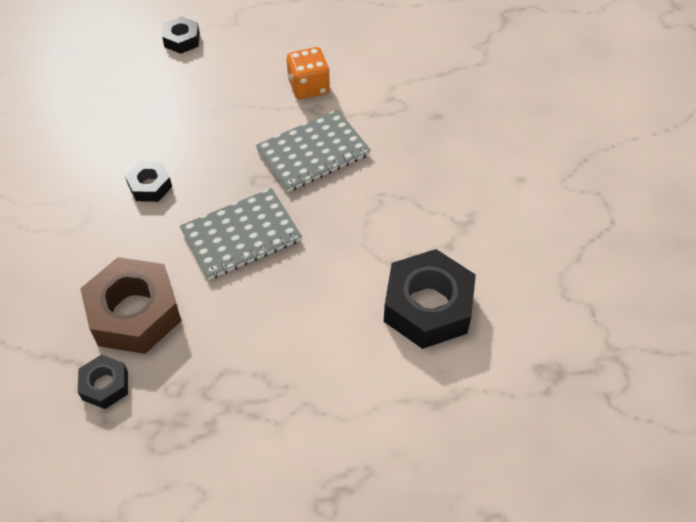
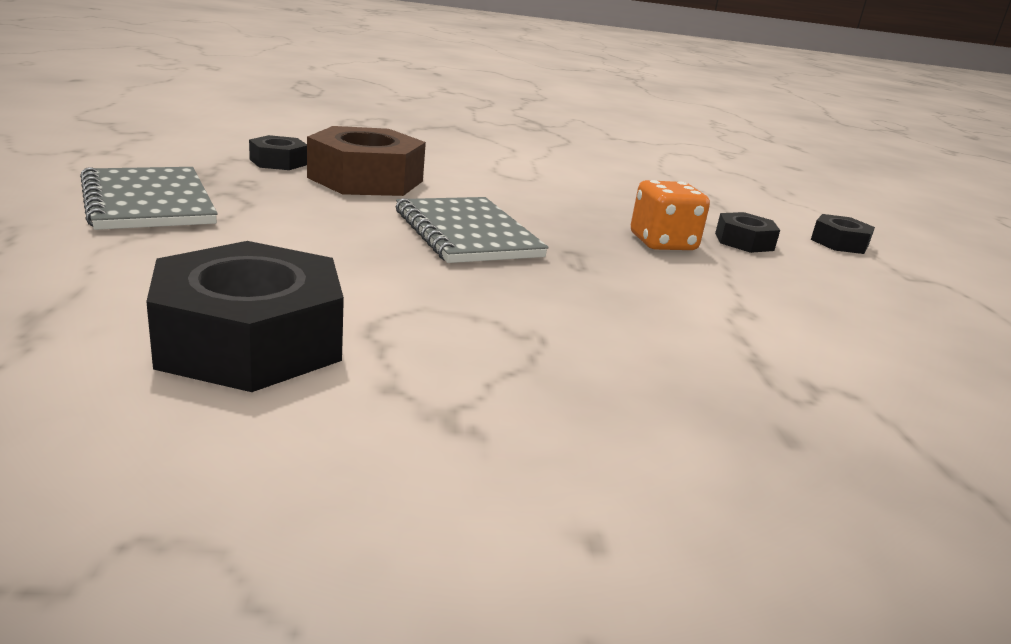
camera: 90 degrees right, 30 degrees down
black nut [125,161,172,202] -> black nut moved to [715,212,780,253]
grey notebook [256,109,371,192] -> grey notebook moved to [80,167,218,230]
orange dice [287,47,330,100] -> orange dice moved to [631,180,710,250]

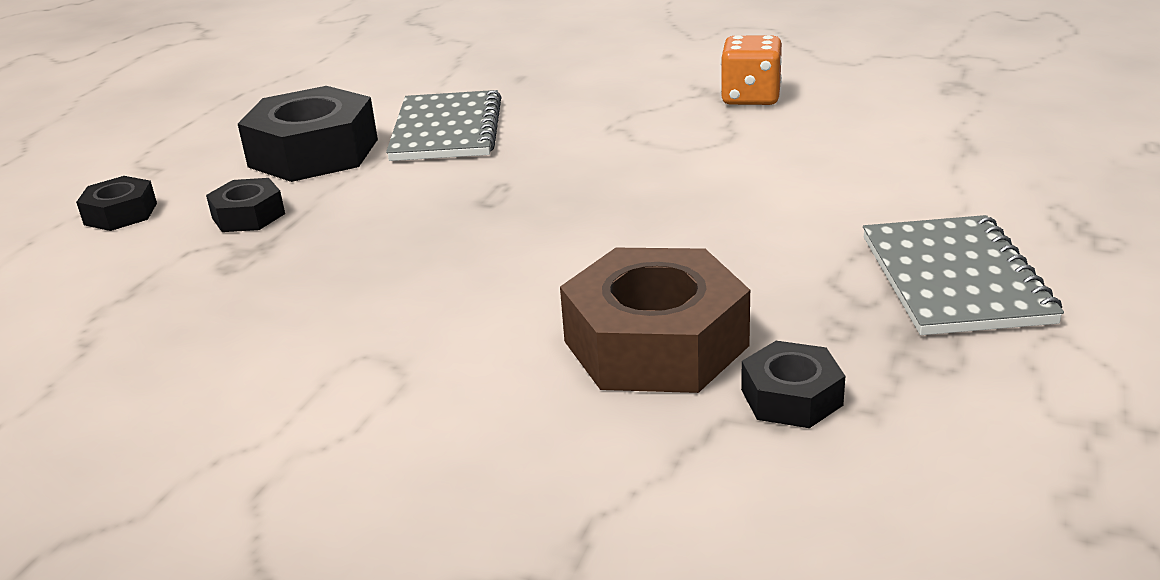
camera: 150 degrees left, 5 degrees up
black nut [146,241,344,392] -> black nut moved to [238,86,378,182]
grey notebook [395,197,549,263] -> grey notebook moved to [386,90,502,161]
orange dice [631,180,710,250] -> orange dice moved to [721,35,782,105]

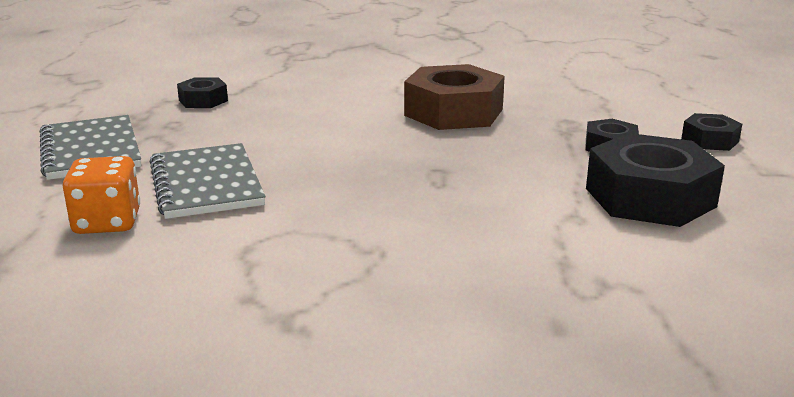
camera: 160 degrees right, 5 degrees down
grey notebook [386,90,502,161] -> grey notebook moved to [150,143,266,219]
brown nut [560,248,750,393] -> brown nut moved to [404,64,505,130]
orange dice [721,35,782,105] -> orange dice moved to [63,156,140,234]

